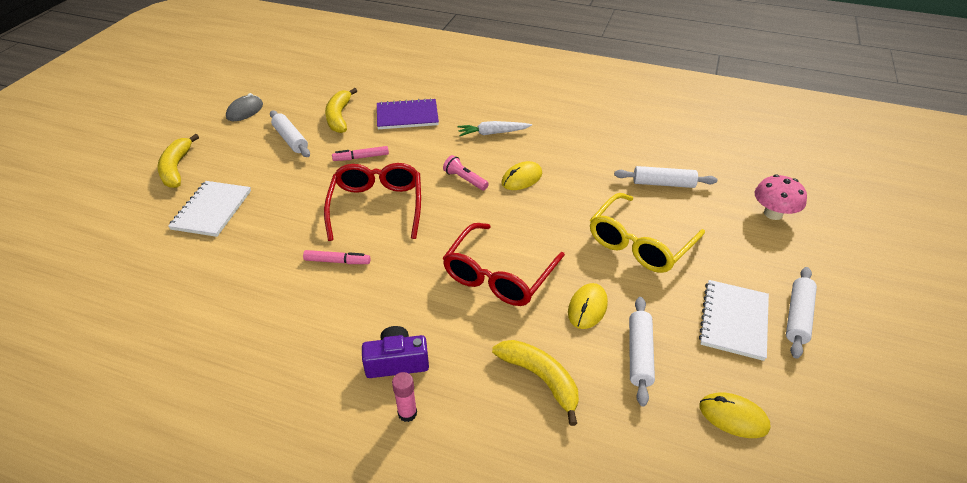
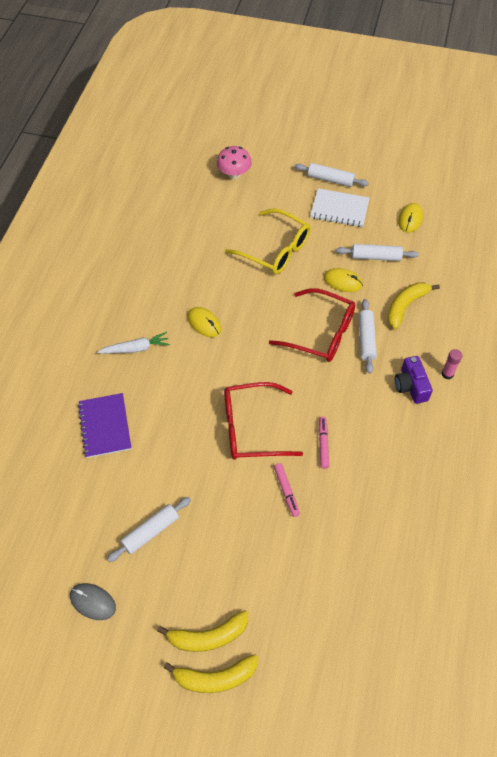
camera: 95 degrees left, 15 degrees up
white notebook [168,181,251,237] -> none
yellow banana [325,88,357,133] -> yellow banana moved to [164,654,258,693]
pink marker [332,146,389,161] -> pink marker moved to [274,463,300,517]
pink flashlight [443,155,489,190] -> none
white carrot [457,121,532,136] -> white carrot turned 90 degrees counterclockwise [97,332,170,354]
white rolling pin [614,166,717,188] -> white rolling pin moved to [358,299,377,374]

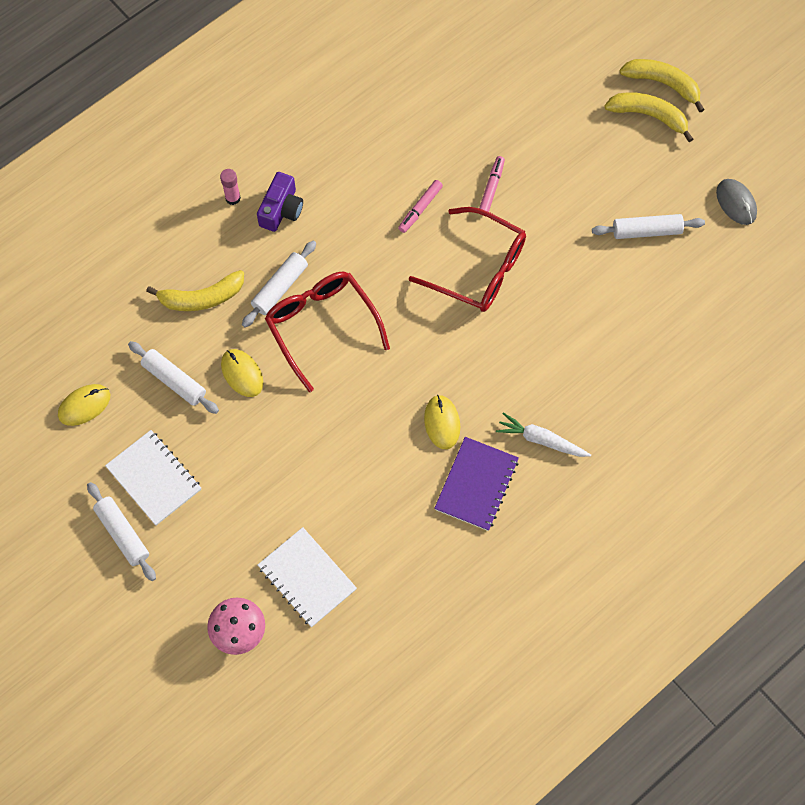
camera: 145 degrees left, 10 degrees up
purple notebook [78,393,131,458] -> purple notebook moved to [434,437,519,531]
yellow glasses [225,208,311,275] -> none
none -> white notebook [258,527,357,627]

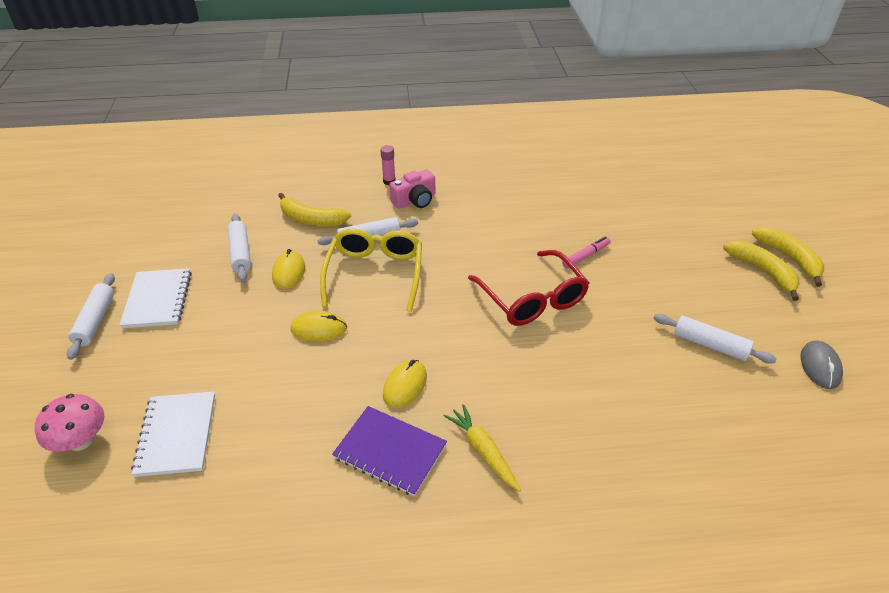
camera: 35 degrees right, 25 degrees down
yellow mouse [58,384,110,426] -> yellow mouse moved to [291,311,347,342]
purple camera [257,172,303,232] -> pink camera [389,169,435,209]
red glasses [265,272,390,392] -> yellow glasses [320,228,422,312]
pink marker [398,180,443,233] -> none
purple notebook [434,437,519,531] -> purple notebook turned 60 degrees clockwise [332,406,447,496]
white carrot [496,412,591,457] -> yellow carrot [444,404,521,491]

